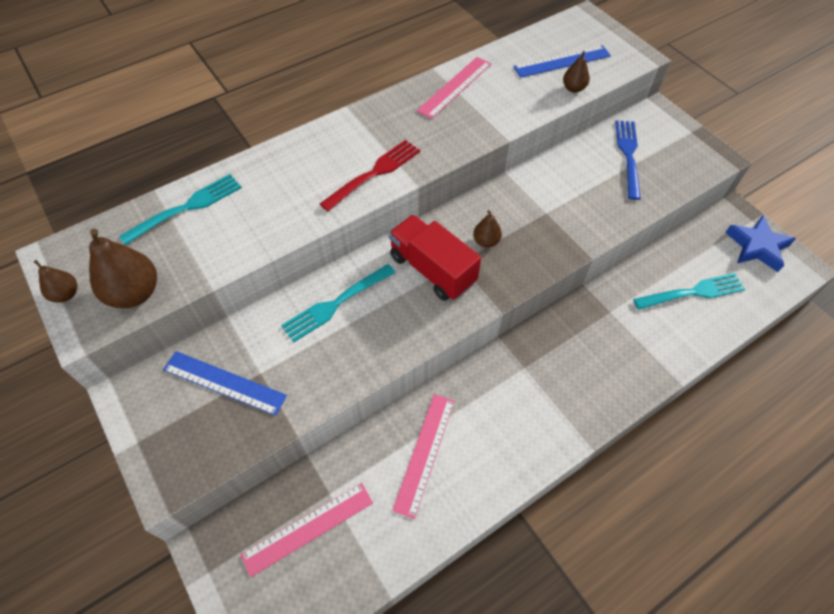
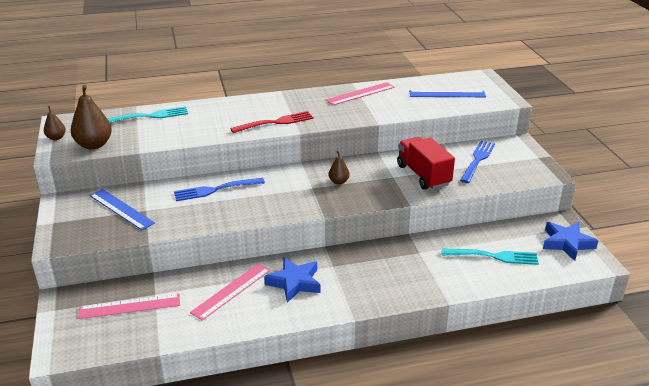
camera: 20 degrees right, 25 degrees down
turquoise fork [281,264,395,343] -> blue fork [174,178,265,201]
red truck [389,215,481,301] -> red truck moved to [397,137,455,190]
brown pear [563,51,590,93] -> none
none -> blue star [264,257,320,303]

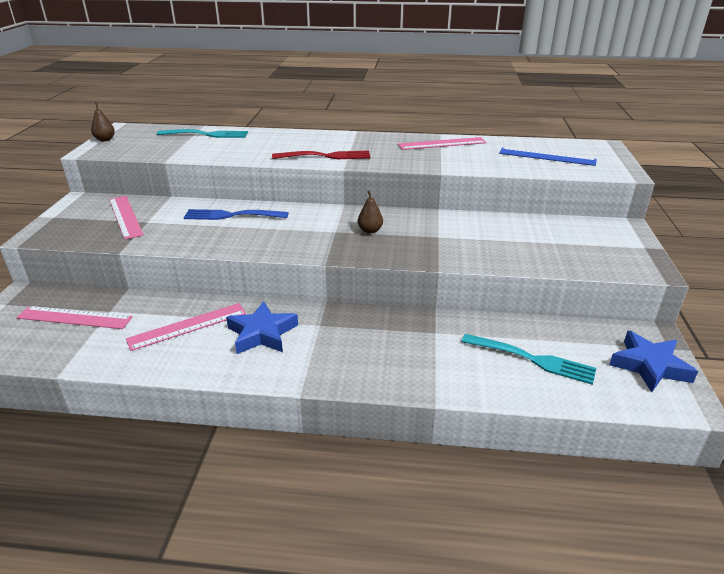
camera: 20 degrees right, 0 degrees up
brown pear [71,85,112,149] -> none
blue ruler [89,189,155,230] -> pink ruler [109,196,144,240]
red truck [397,137,455,190] -> none
blue fork [460,141,495,183] -> none

